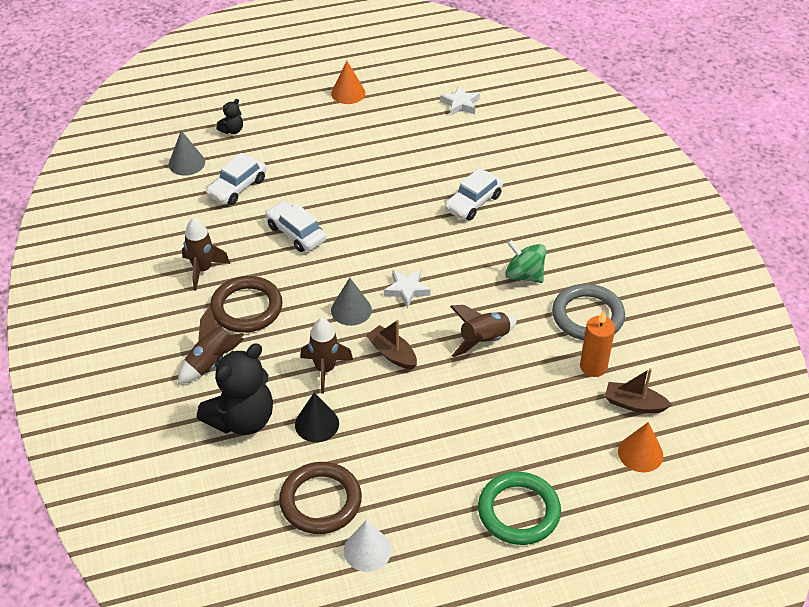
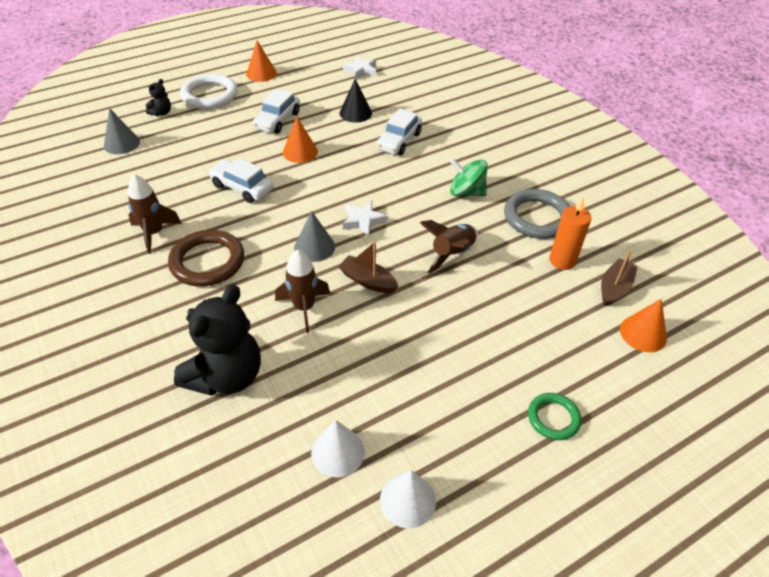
camera: 15 degrees left, 0 degrees up
brown rocket [178,306,244,384] -> none
white car [206,153,267,205] -> white car moved to [252,89,300,134]
brown ring [279,462,362,534] -> white cone [311,420,365,477]
black cone [295,392,339,442] -> black cone moved to [340,79,372,123]
green ring [478,472,561,545] -> green ring [528,393,581,440], size x0.58
brown boat [605,368,672,413] -> brown boat turned 120 degrees clockwise [601,251,638,306]
none -> white ring [180,74,238,109]
none -> orange cone [283,117,318,163]

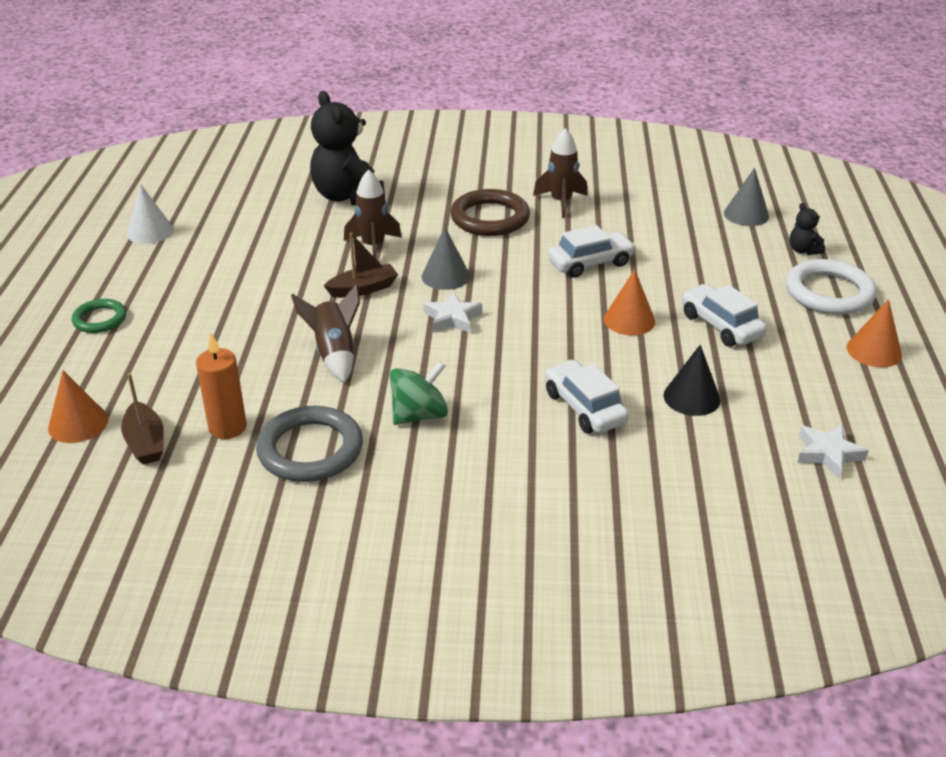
camera: 125 degrees right, 10 degrees down
white cone [311,420,365,477] -> none

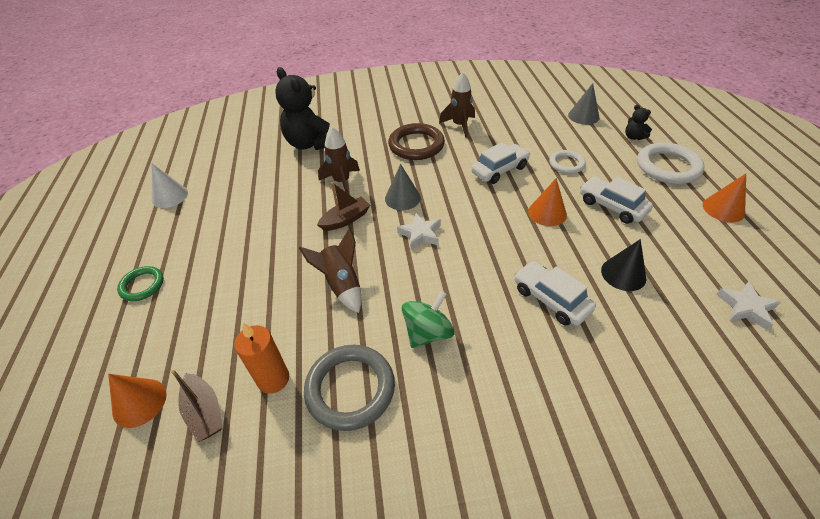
camera: 10 degrees left, 10 degrees up
none -> white ring [550,150,586,174]

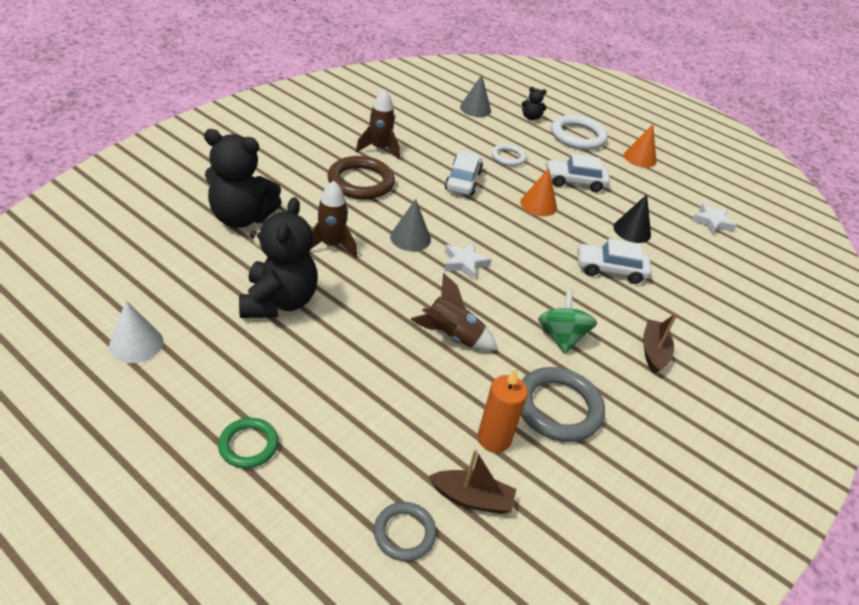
camera: 50 degrees left, 5 degrees down
orange cone [108,374,167,428] -> grey ring [374,502,436,561]
brown boat [317,182,370,231] -> brown boat moved to [643,313,678,375]
none -> black teddy bear [239,197,318,318]

